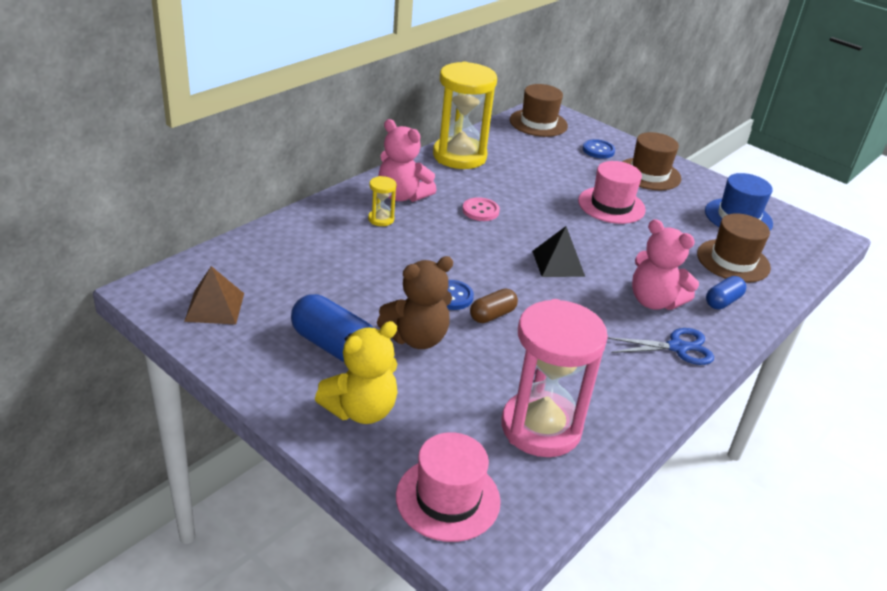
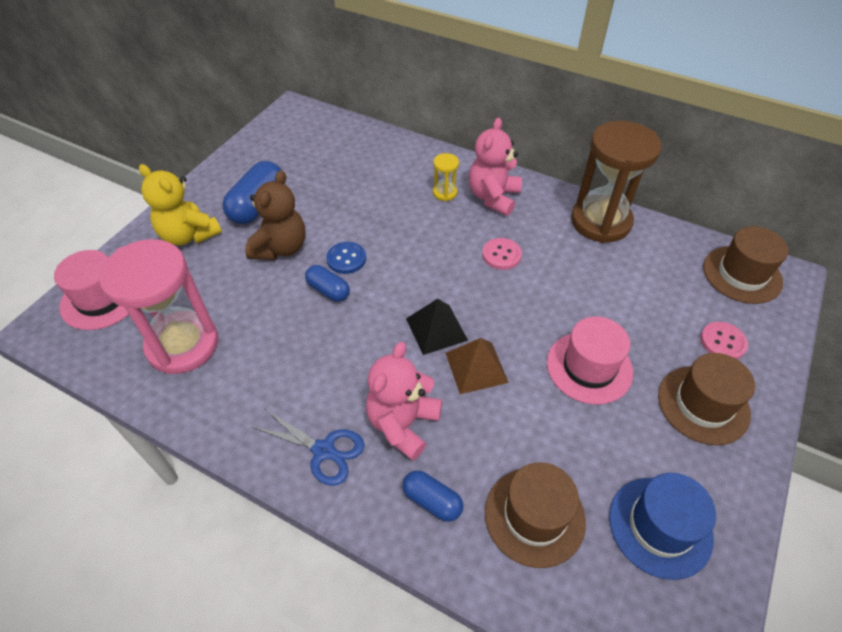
camera: 80 degrees right, 15 degrees up
brown pyramid [184,266,244,325] -> brown pyramid moved to [446,338,509,394]
brown teddy bear [377,256,453,349] -> brown teddy bear turned 120 degrees counterclockwise [245,170,305,260]
yellow hourglass [433,61,497,169] -> brown hourglass [571,121,662,243]
brown capsule [470,288,518,323] -> blue capsule [305,265,350,302]
blue button [582,139,615,159] -> pink button [700,322,748,359]
blue scissors [607,328,714,365] -> blue scissors turned 45 degrees counterclockwise [252,409,364,486]

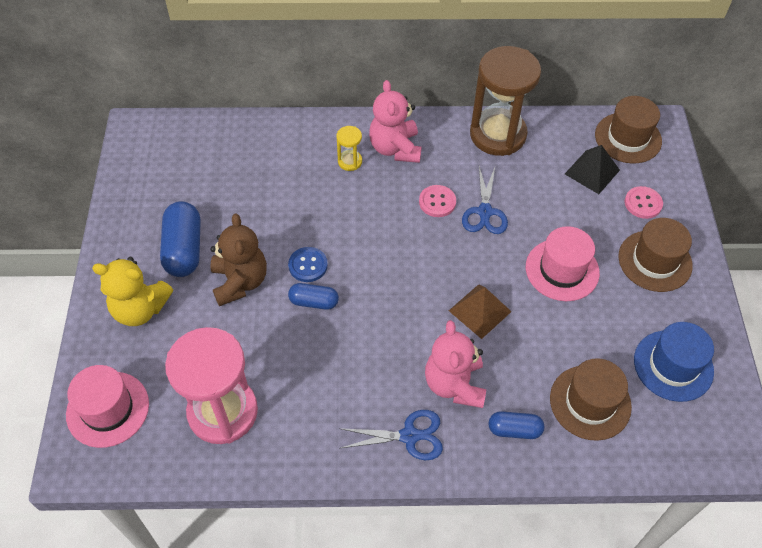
camera: 30 degrees left, 5 degrees up
black pyramid [406,299,468,355] -> black pyramid moved to [565,145,620,194]
none -> blue scissors [462,166,508,234]

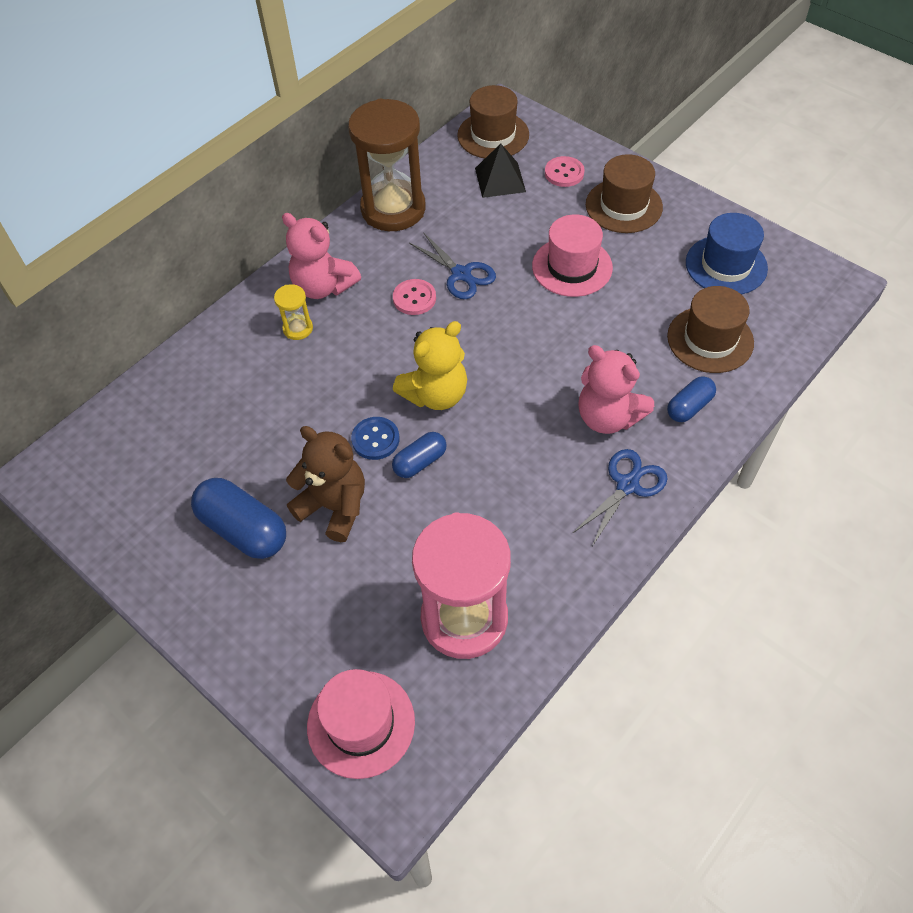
camera: 45 degrees left, 0 degrees up
yellow teddy bear [92,257,173,326] -> yellow teddy bear moved to [393,321,467,410]
brown pyramid [449,284,512,339] -> none

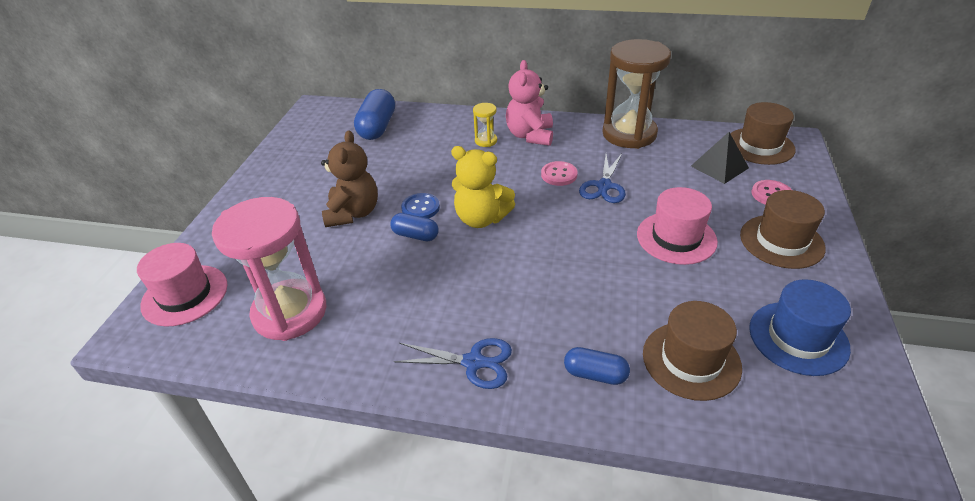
camera: 60 degrees right, 15 degrees down
blue capsule [191,478,286,559] -> blue capsule moved to [354,89,395,140]
pink teddy bear [578,345,654,434] -> none

